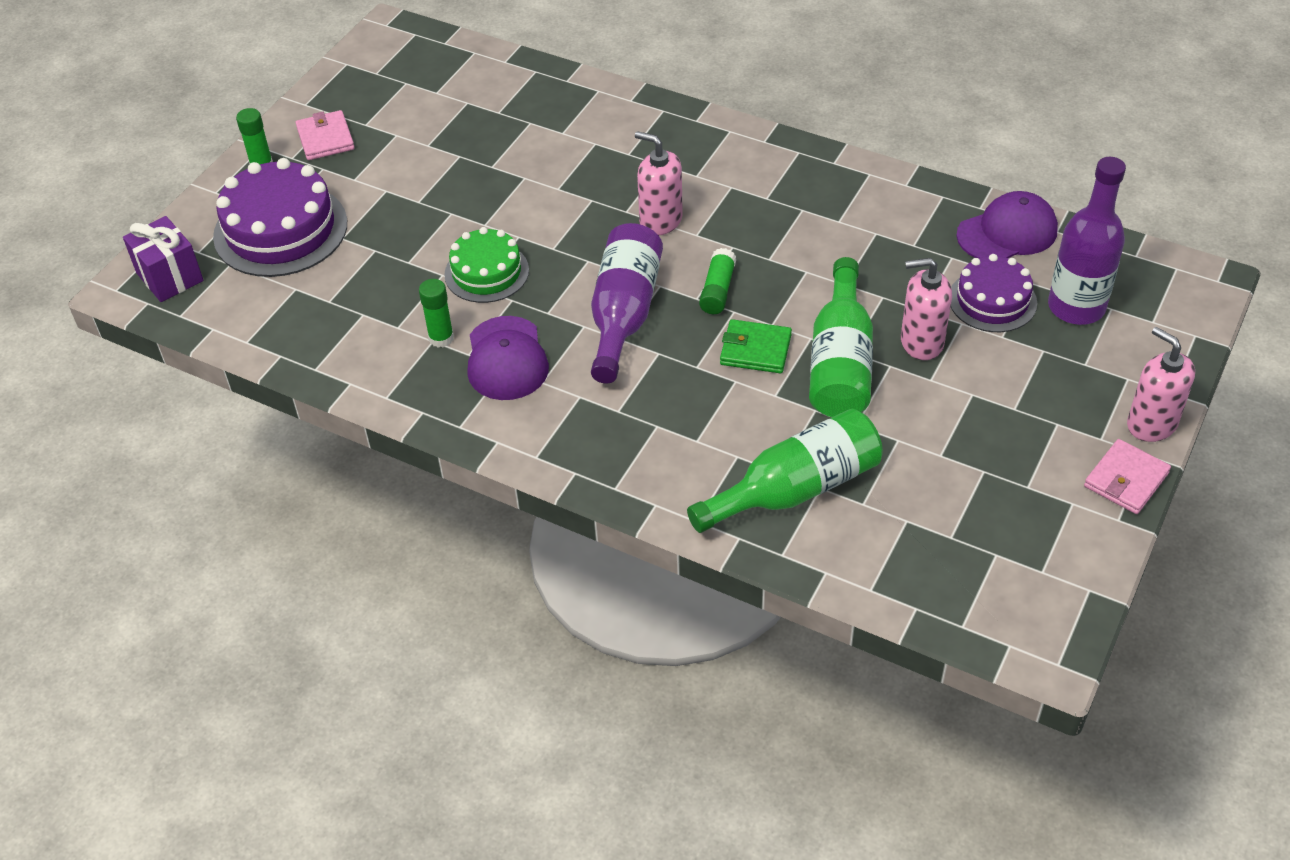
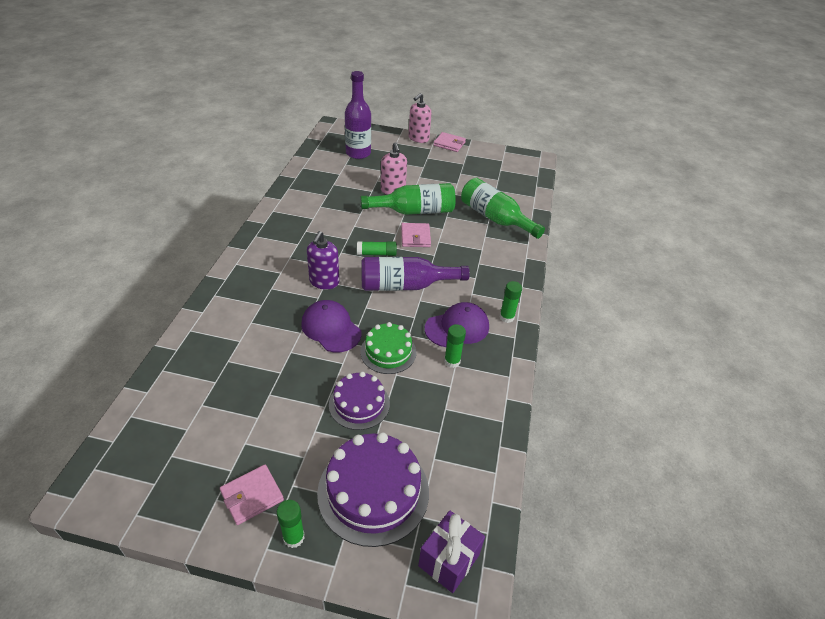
camera: 110 degrees left, 5 degrees down
pink soap dispenser [635,131,683,235] -> purple soap dispenser [307,231,339,290]
green wallet [720,319,792,373] -> pink wallet [401,223,431,247]
purple cake [951,254,1037,332] -> purple cake moved to [329,372,390,430]
purple cap [957,191,1058,258] -> purple cap moved to [301,300,362,352]
none -> green glue stick [500,281,522,323]

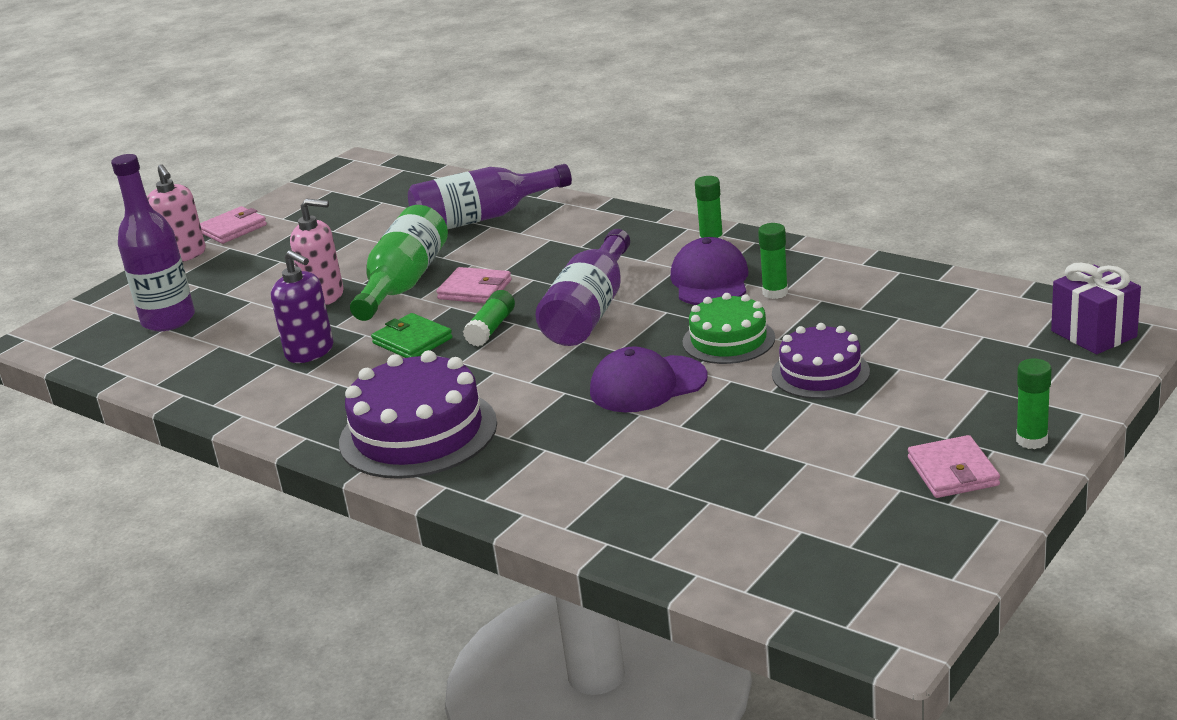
camera: 60 degrees left, 15 degrees down
purple soap dispenser [307,231,339,290] -> purple soap dispenser moved to [271,250,334,363]
purple cake [317,432,429,547] -> purple cake moved to [339,350,497,479]
green bottle [461,178,545,239] -> purple bottle [408,164,572,230]
none -> green wallet [371,313,453,358]

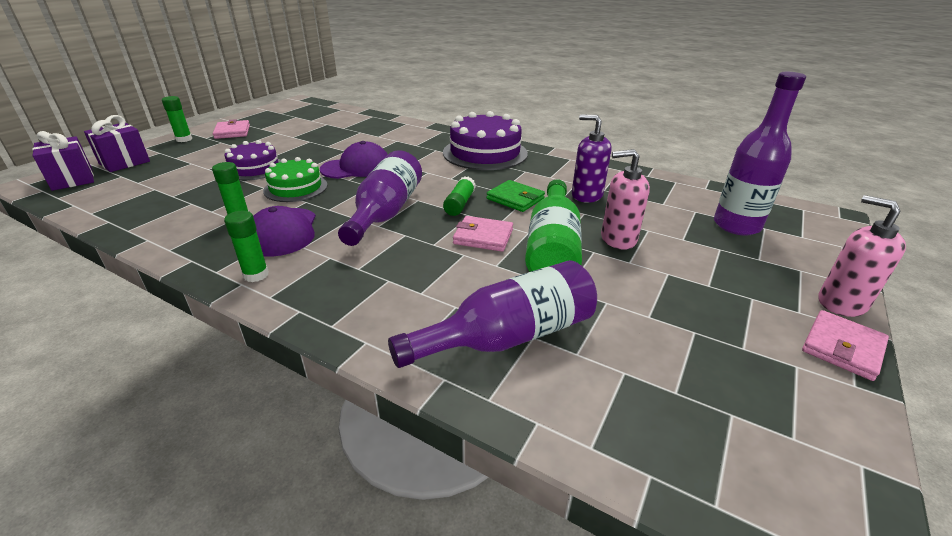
camera: 170 degrees right, 5 degrees up
none -> purple gift [84,115,150,172]

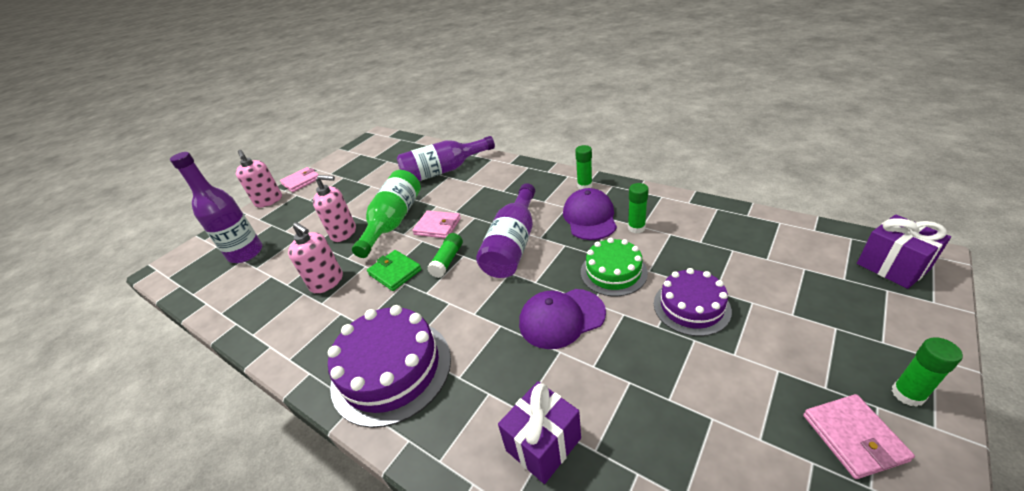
camera: 170 degrees left, 5 degrees up
purple gift [84,115,150,172] -> purple gift moved to [498,381,581,484]
purple soap dispenser [572,115,612,203] -> pink soap dispenser [288,222,343,294]

